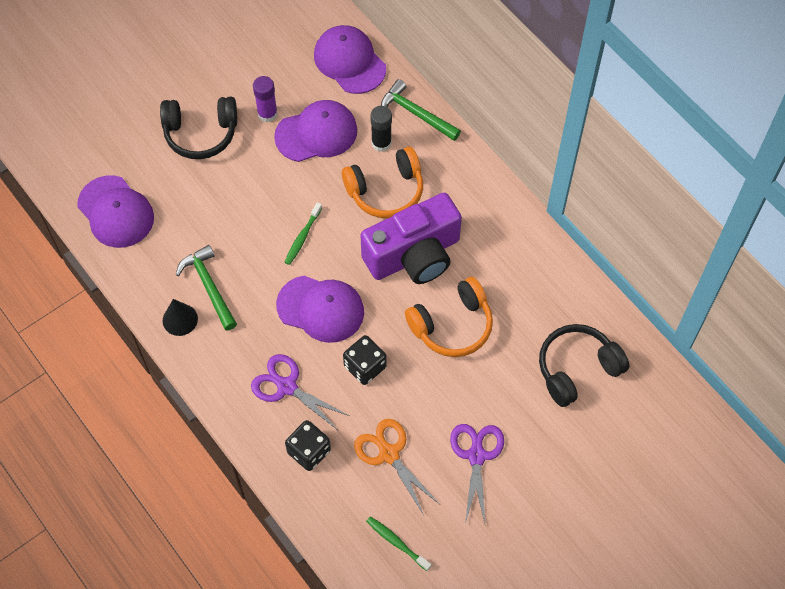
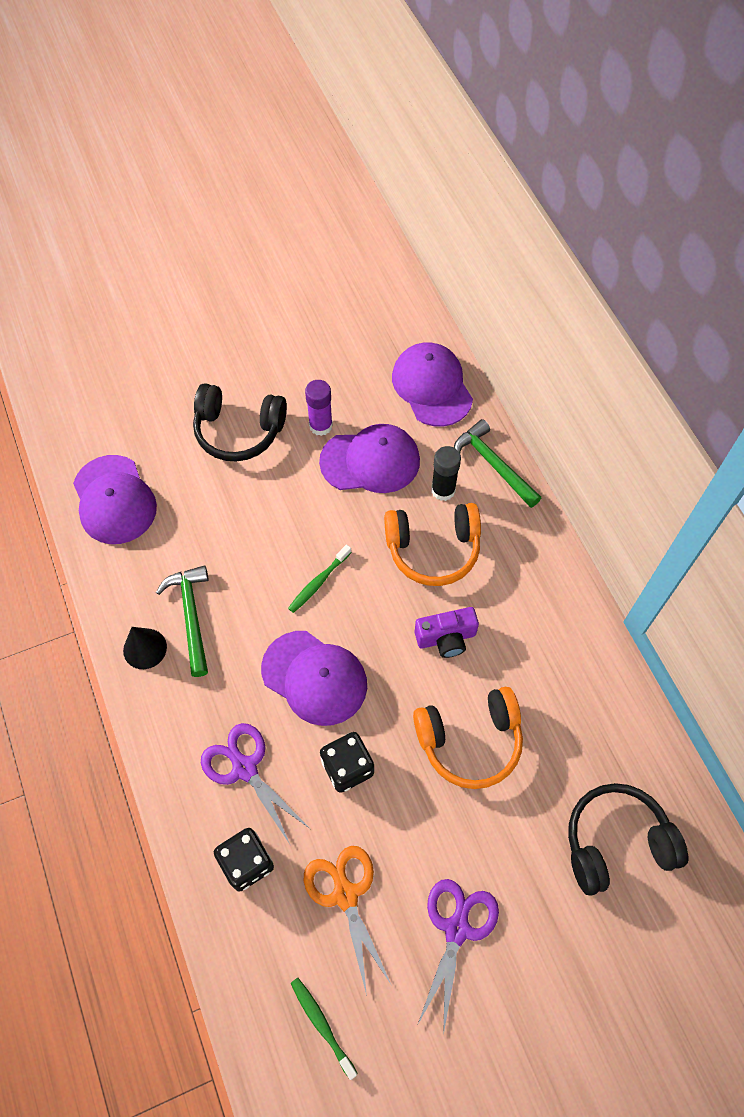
camera: 15 degrees right, 0 degrees up
purple camera [360,193,462,284] -> purple camera [415,607,479,658], size x0.49

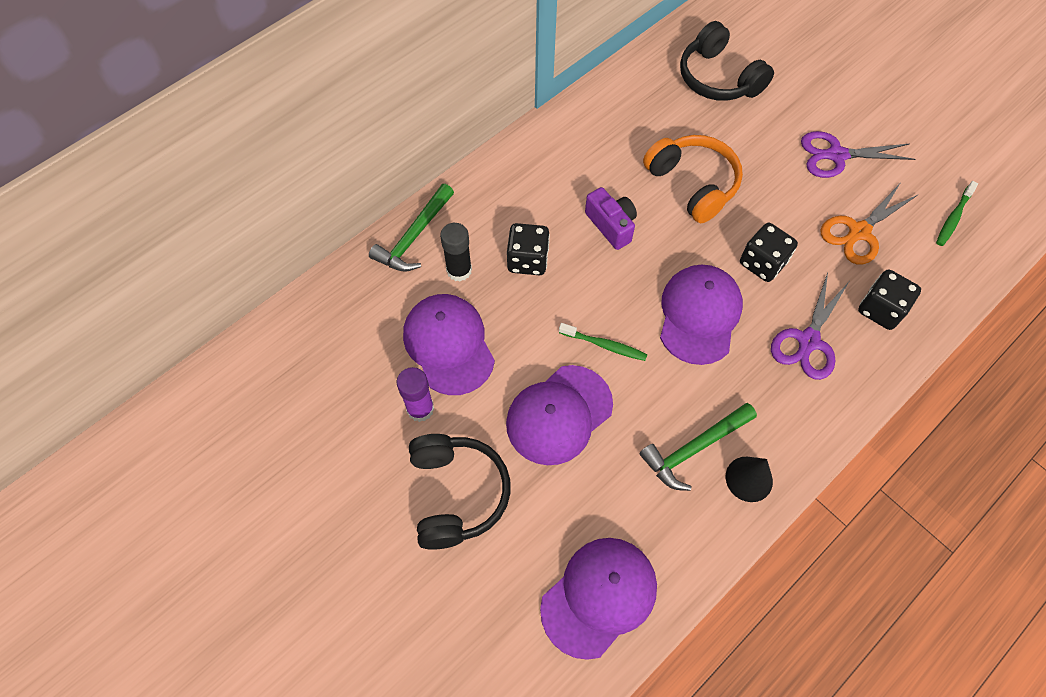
camera: 110 degrees left, 0 degrees up
orange headphones [384,503,481,586] -> black dice [507,223,550,275]
purple cap [392,343,473,427] -> purple cap moved to [506,365,613,465]

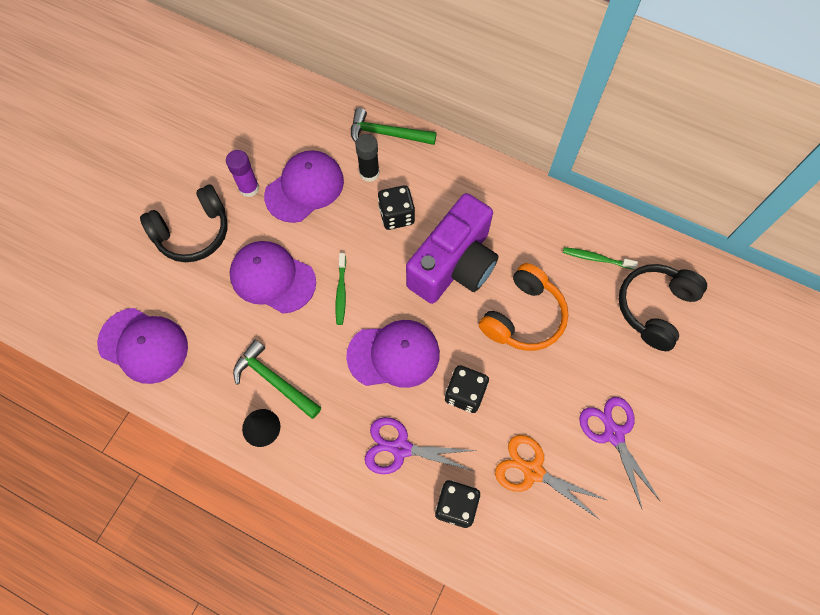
camera: 70 degrees right, 5 degrees up
purple camera [585,187,637,250] -> purple camera [406,193,499,304], size x2.04
green toothbrush [936,181,978,246] -> green toothbrush moved to [563,247,638,270]

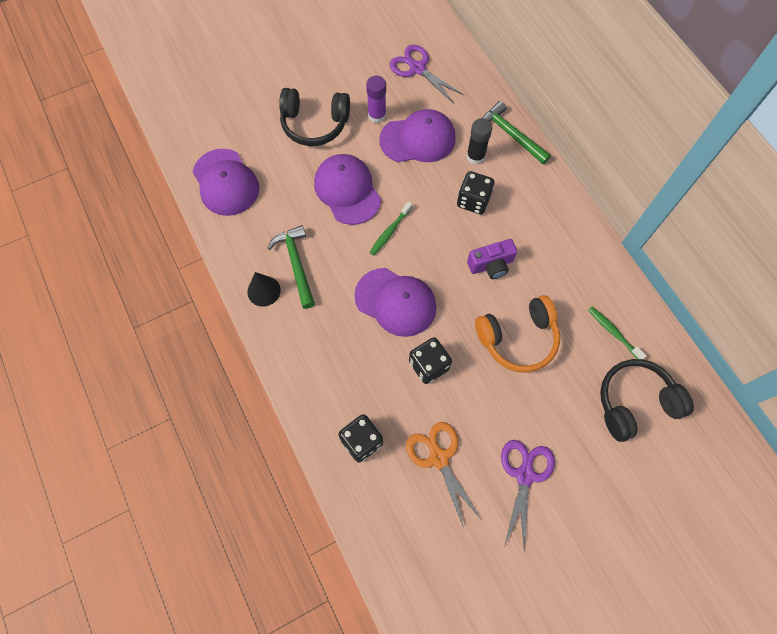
camera: 35 degrees right, 0 degrees up
purple scissors [365,417,477,474] -> purple scissors moved to [389,45,465,104]
purple camera [406,193,499,304] -> purple camera [467,239,517,279], size x0.49

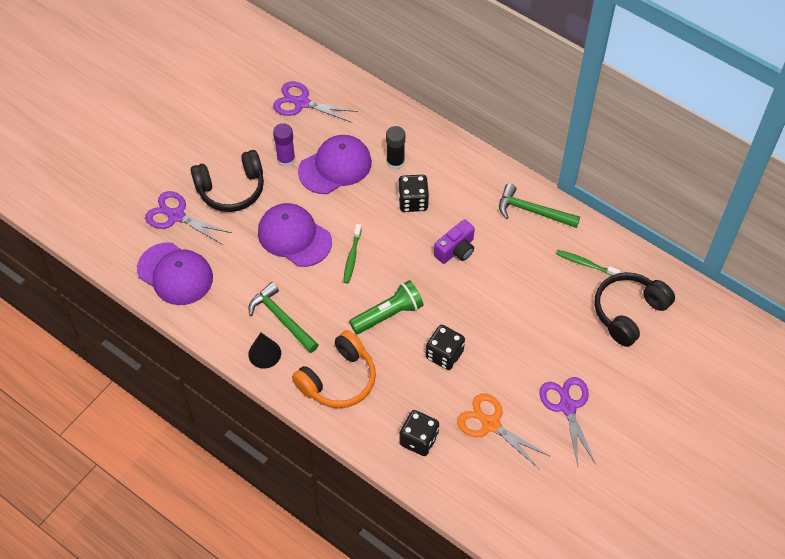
camera: 25 degrees left, 10 degrees down
purple cap [354,268,437,337] -> green flashlight [349,280,424,334]
orange headphones [475,295,560,373] -> orange headphones moved to [292,330,376,408]
green hammer [482,101,551,164] -> green hammer moved to [499,183,580,228]
none -> purple scissors [145,191,232,245]

